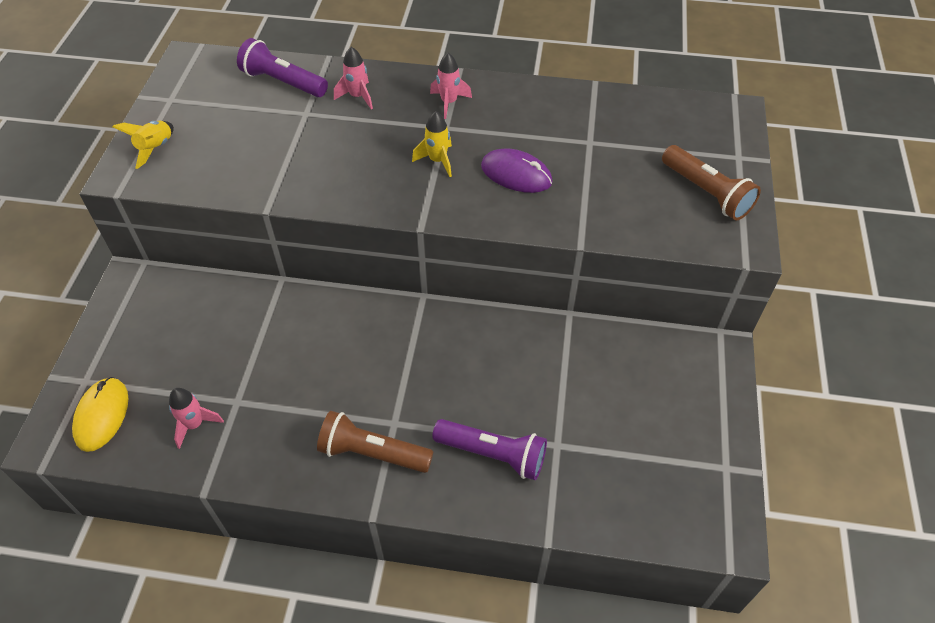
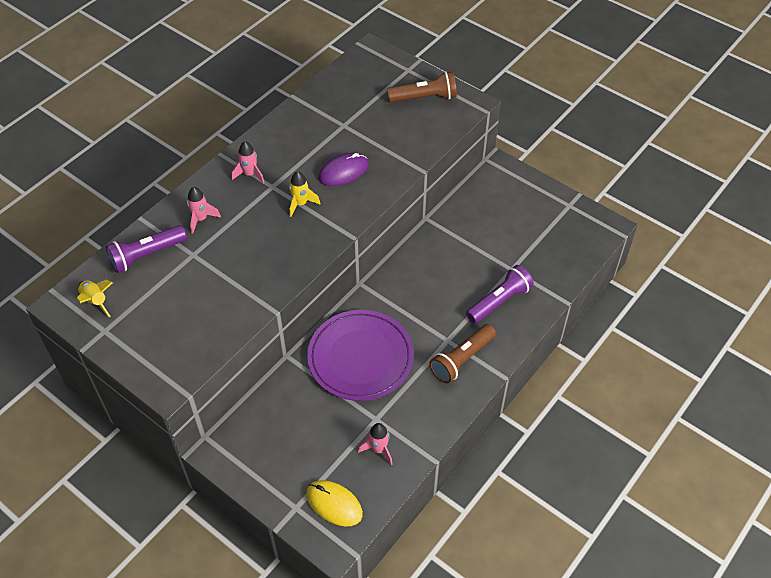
camera: 60 degrees left, 0 degrees up
yellow rocket [112,121,174,169] -> yellow rocket moved to [77,280,113,317]
none -> purple plate [307,310,414,401]

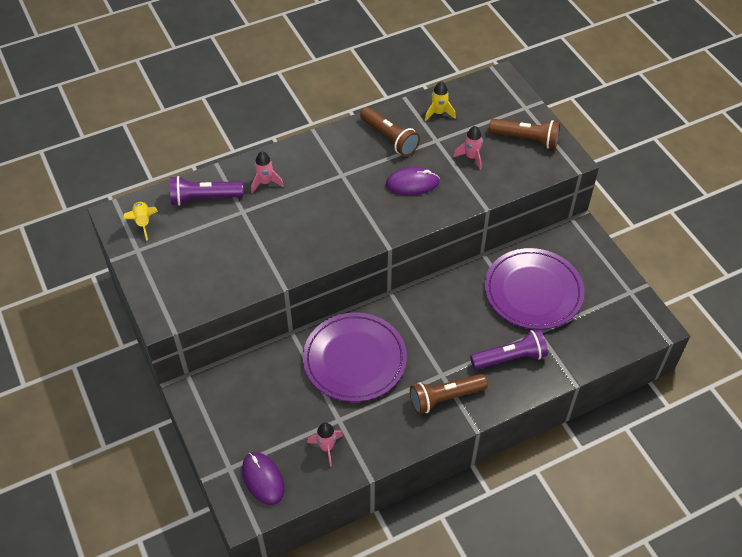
camera: 25 degrees right, 0 degrees up
pink rocket [232,141,264,184] -> pink rocket moved to [453,126,483,170]
yellow rocket [289,171,320,217] -> yellow rocket moved to [425,81,456,121]
yellow mouse [306,480,363,526] -> purple mouse [242,452,285,505]
none -> brown flashlight [360,107,420,156]
none -> purple plate [485,248,584,330]

